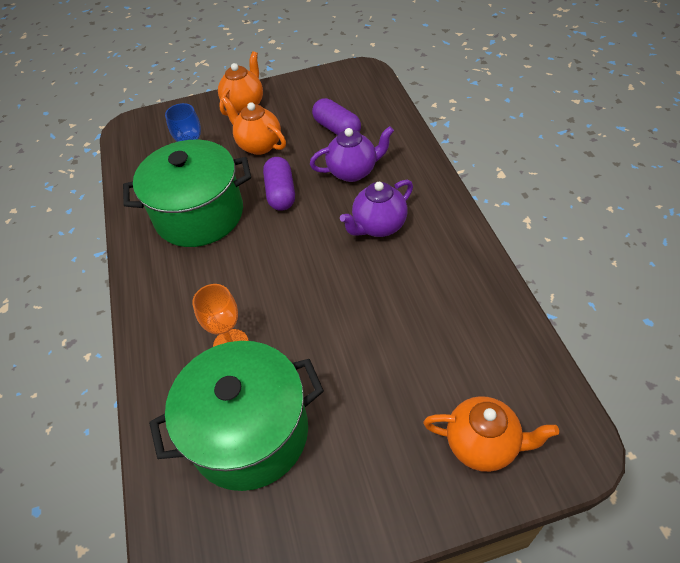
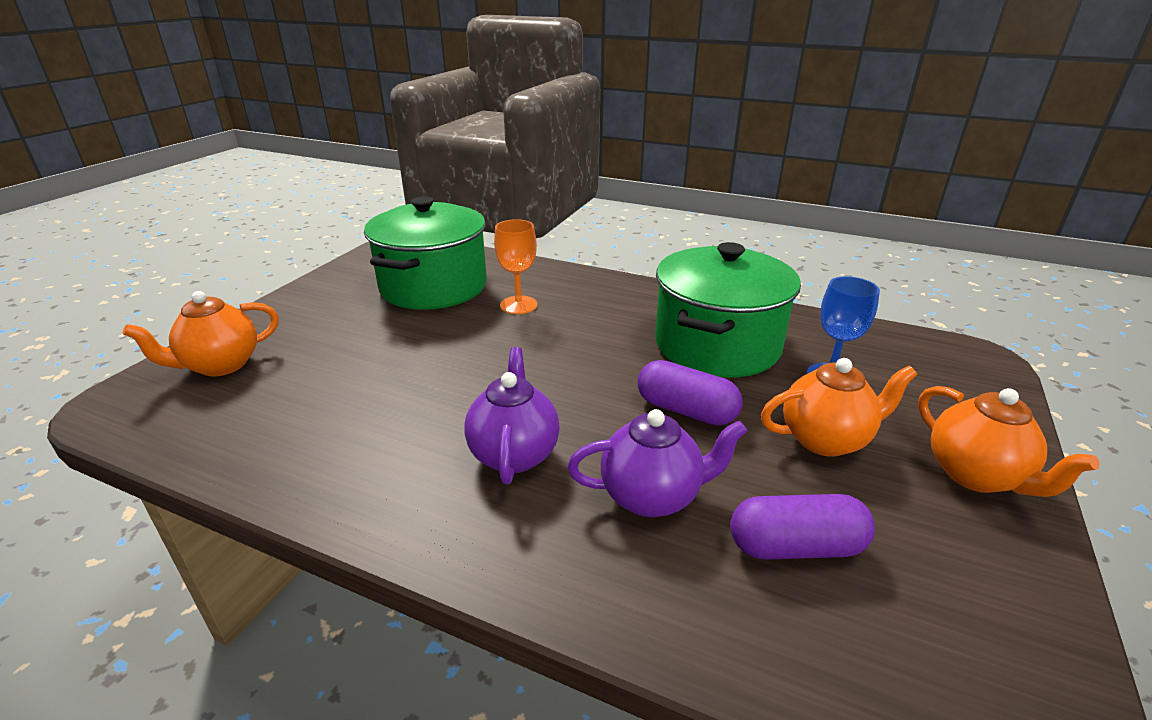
camera: 125 degrees right, 20 degrees down
purple teapot [310,126,394,182] -> purple teapot turned 120 degrees counterclockwise [567,409,747,517]

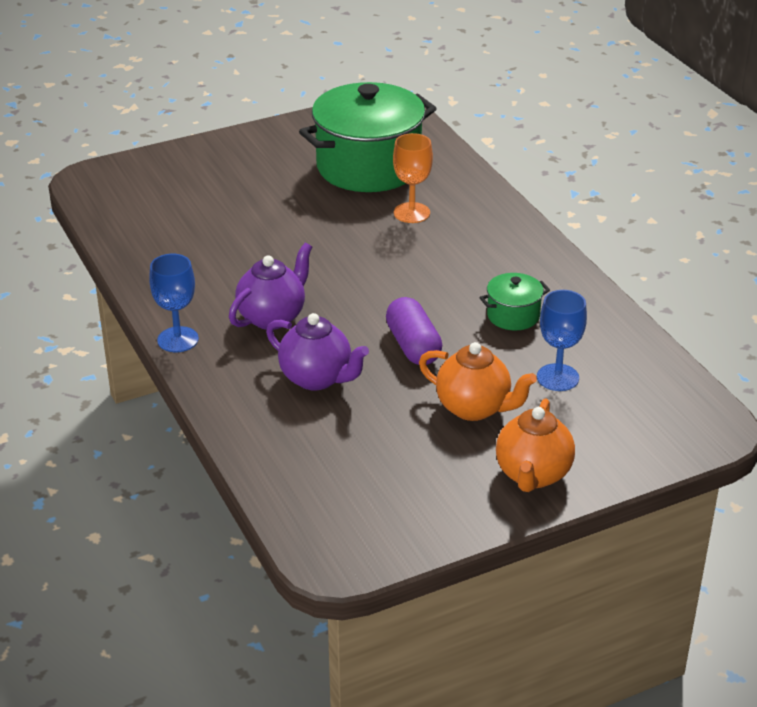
camera: 40 degrees right, 5 degrees up
orange teapot [123,291,279,377] -> none
green pot [655,242,801,378] -> green pot [479,273,550,331], size x0.44
purple capsule [730,494,875,560] -> none
none -> blue goblet [149,254,199,352]

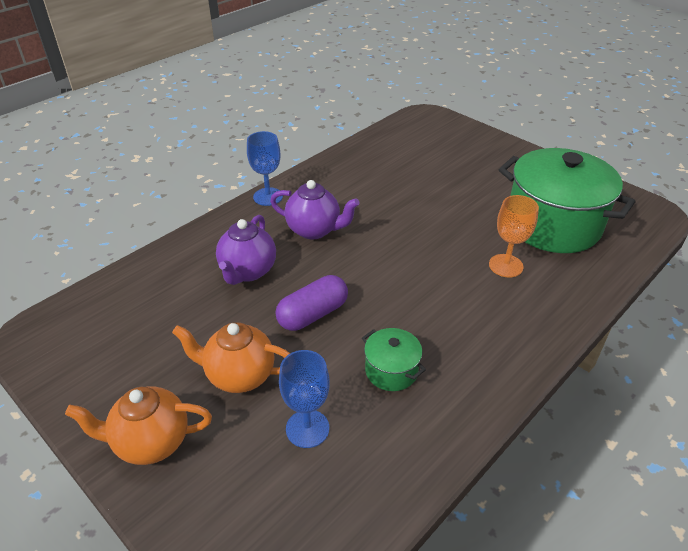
camera: 70 degrees right, 5 degrees up
orange teapot [419,342,537,421] -> orange teapot turned 90 degrees clockwise [172,322,290,393]

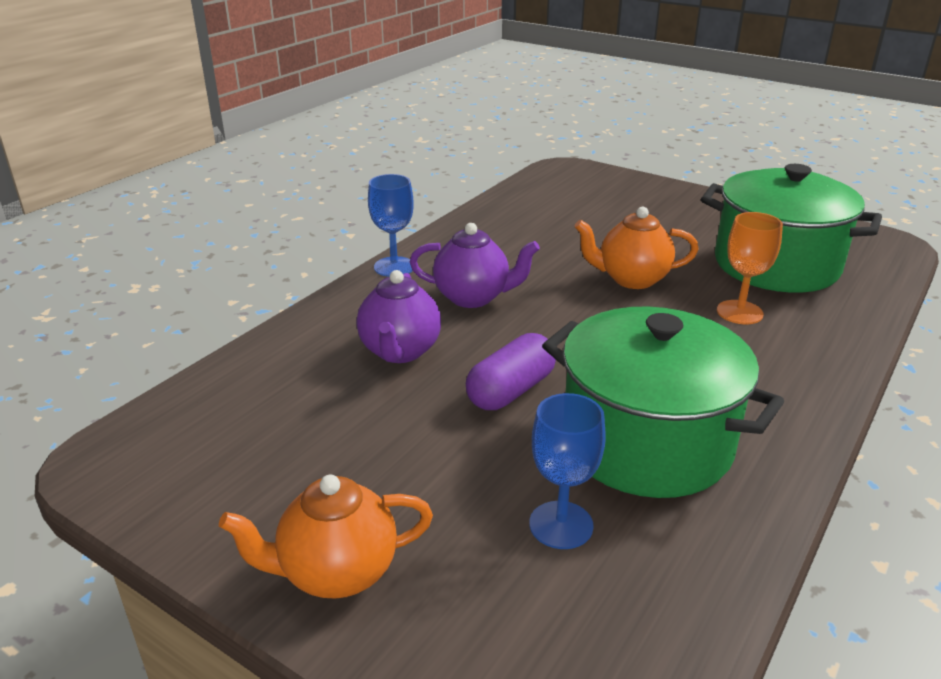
camera: 10 degrees left, 10 degrees down
orange teapot [172,322,290,393] -> orange teapot moved to [575,207,699,289]
green pot [362,328,426,391] -> green pot [542,306,784,498], size x2.27

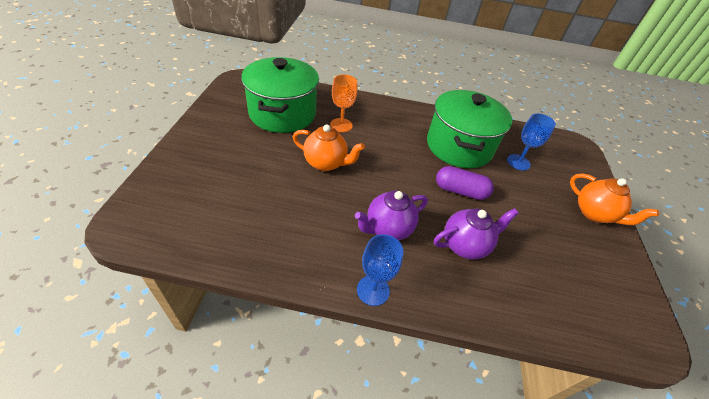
camera: 120 degrees left, 15 degrees up
purple teapot [410,223,540,308] -> purple teapot turned 105 degrees counterclockwise [355,190,428,241]
orange teapot [575,207,699,289] -> orange teapot turned 45 degrees counterclockwise [293,124,365,171]

